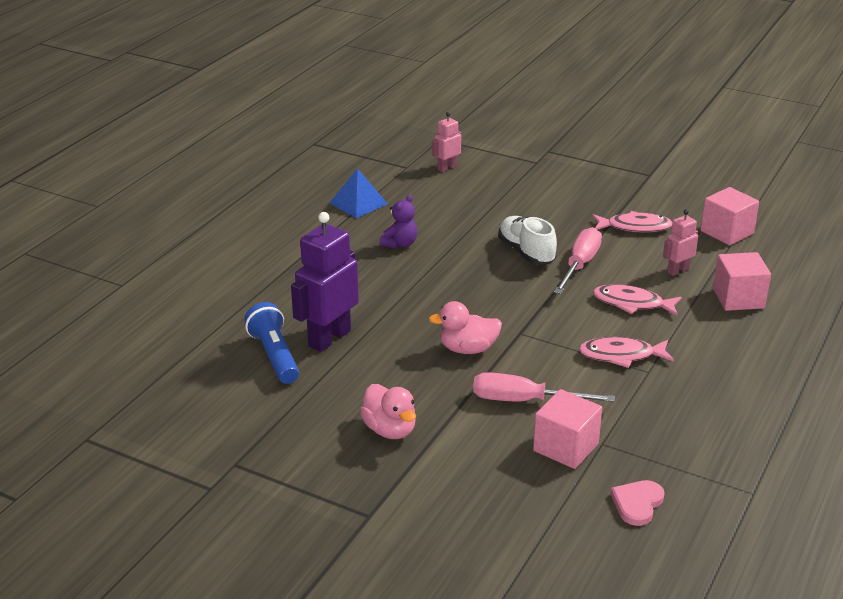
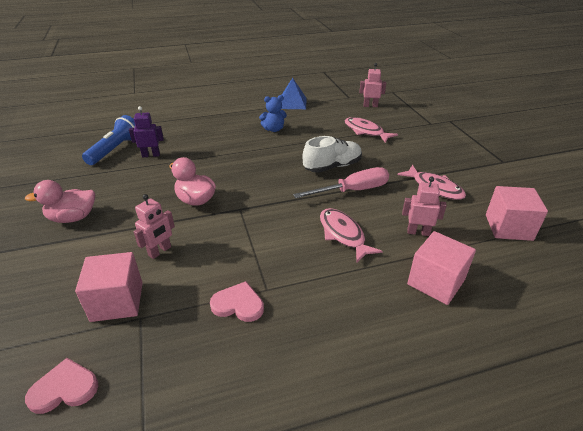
camera: 45 degrees right, 5 degrees up
purple robot [291,212,359,352] -> purple robot [129,106,164,157], size x0.53
pink duck [360,384,416,439] -> pink duck turned 60 degrees clockwise [25,180,95,223]
purple teddy bear [380,195,418,249] -> blue teddy bear [259,95,287,132]
pink screwdriver [473,372,615,402] -> pink robot [133,194,175,259]
white shoe [498,216,557,265] -> white shoe turned 45 degrees clockwise [302,136,362,173]
pink fish [579,337,674,368] -> pink fish moved to [344,117,398,143]
none -> pink heart [210,281,264,322]

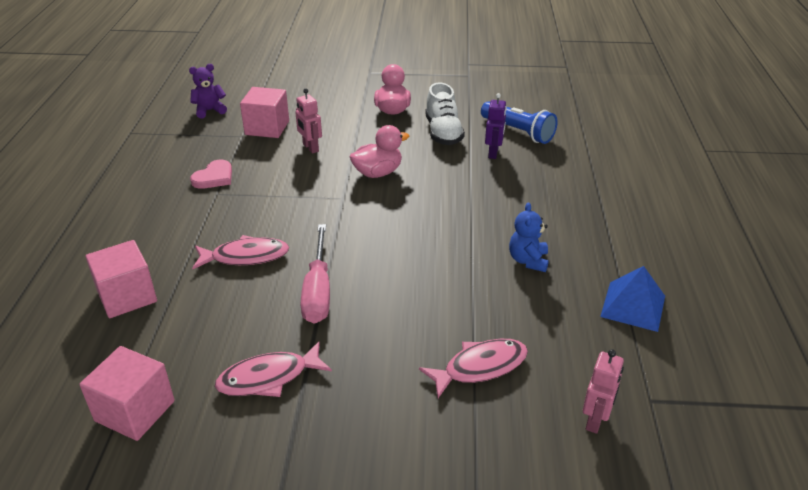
camera: 110 degrees right, 0 degrees up
pink heart [25,358,99,414] -> purple teddy bear [189,64,227,119]
white shoe [302,136,362,173] -> white shoe moved to [425,82,465,145]
pink robot [402,177,447,236] -> none

